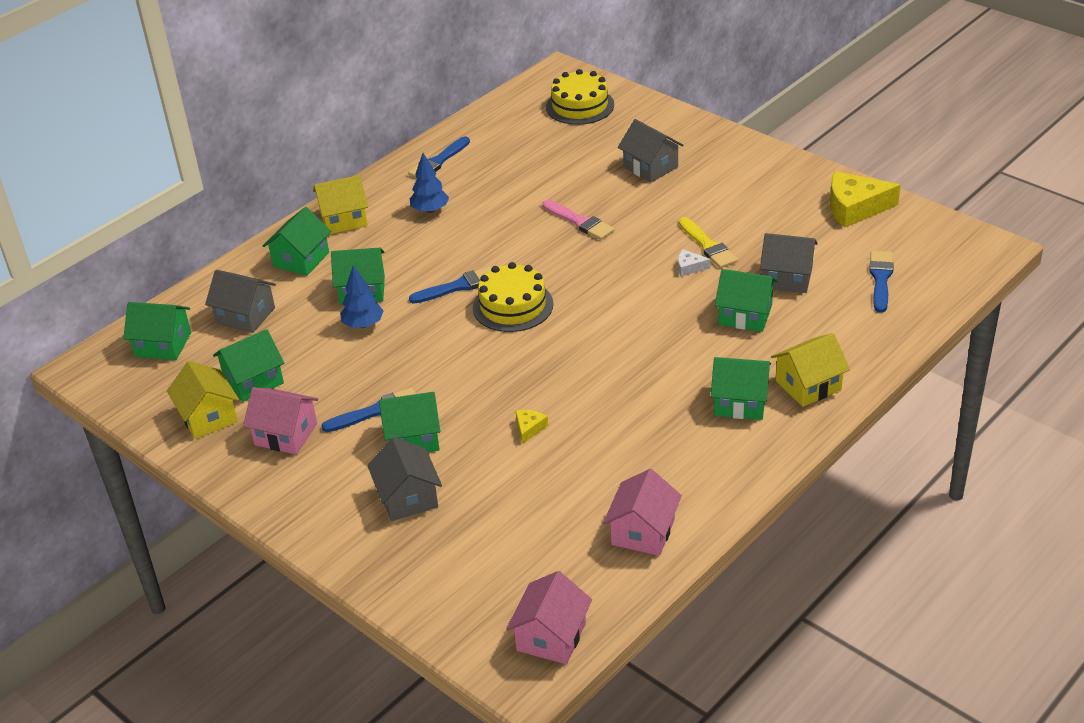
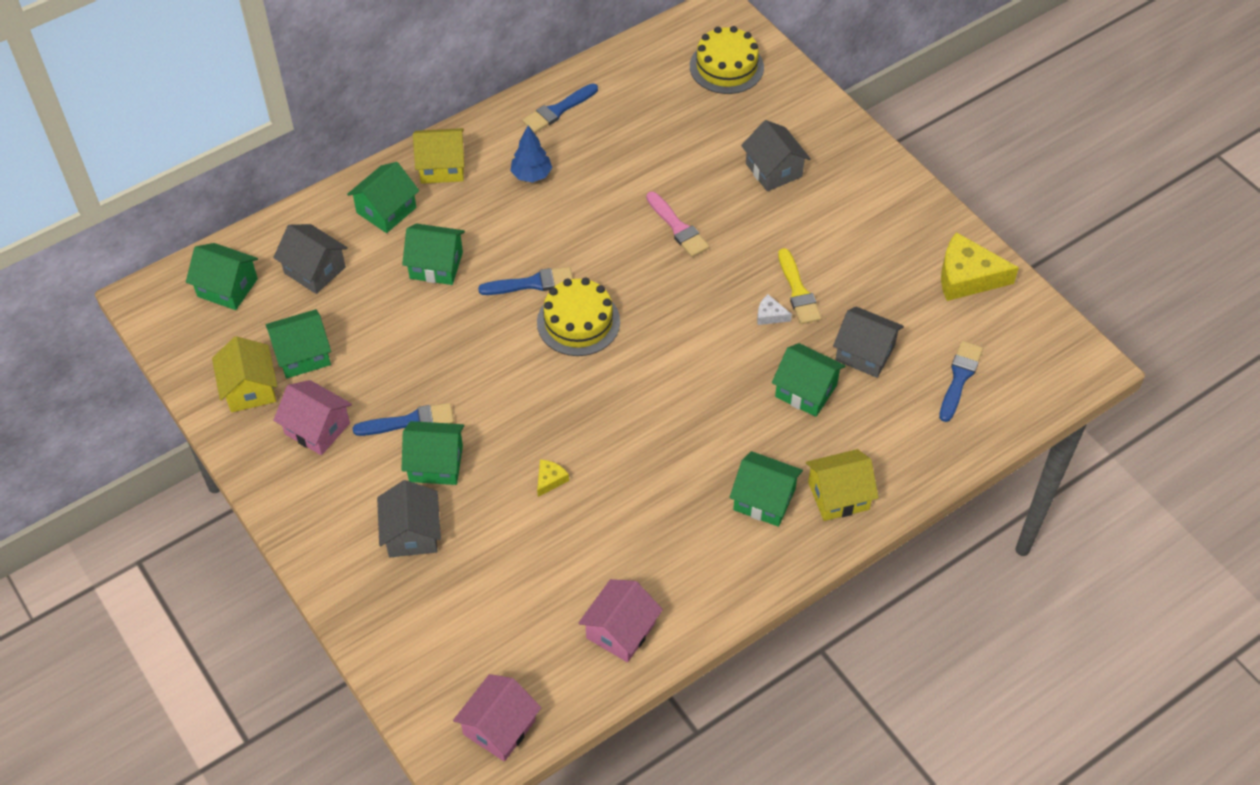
camera: 10 degrees right, 15 degrees up
blue tree [340,265,384,328] -> none

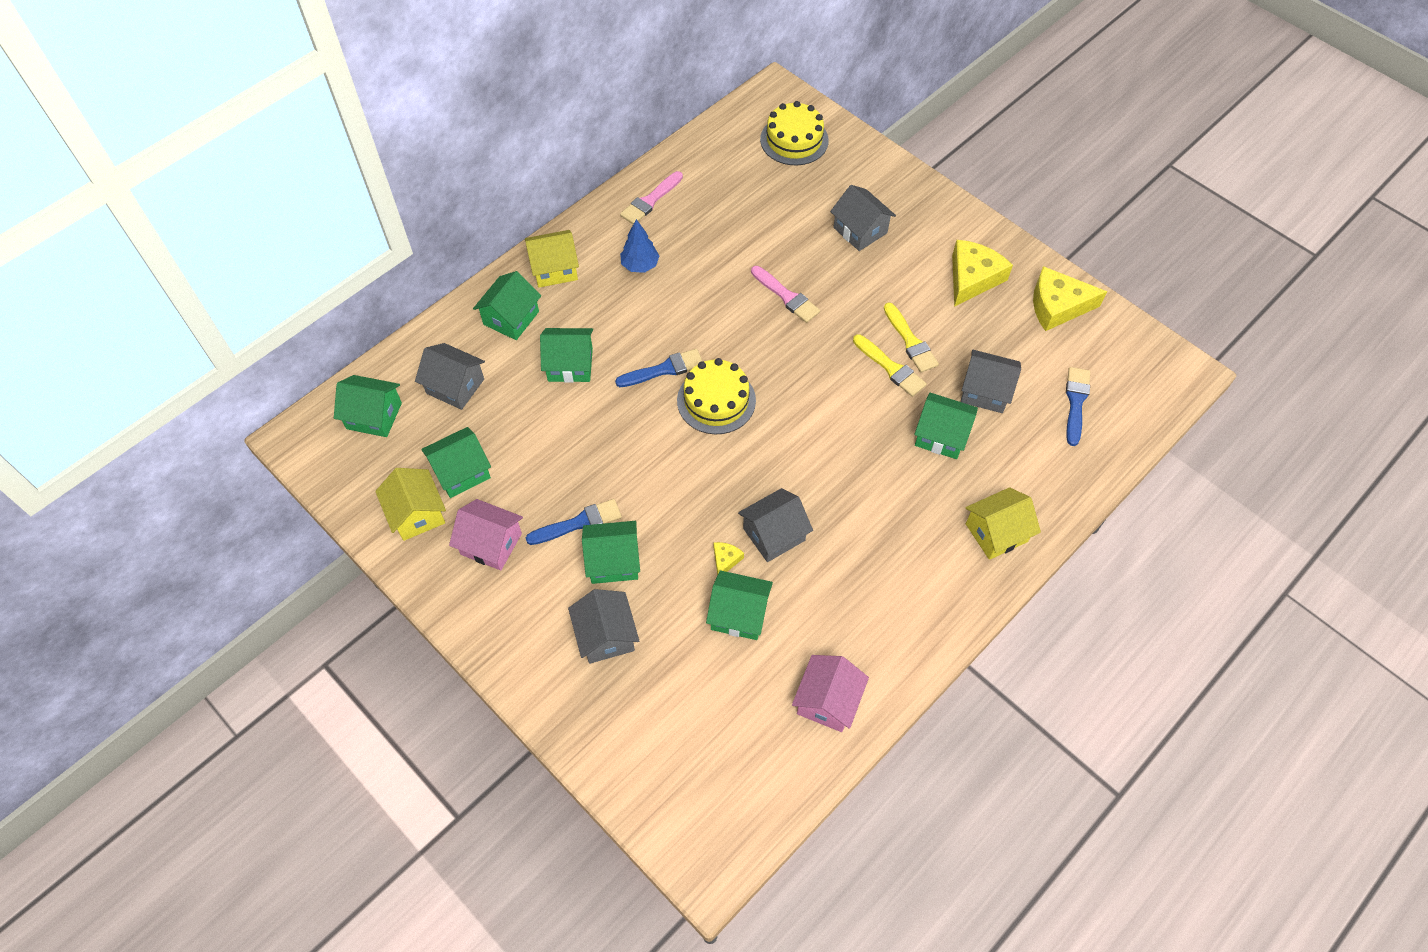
camera: 10 degrees left, 5 degrees up
pink house [453,674,541,762] -> none
blue brush [522,84,598,133] -> pink brush [620,171,683,224]
green house [730,451,803,527] -> green house moved to [706,570,773,640]
white cheese [757,294,792,325] -> yellow brush [853,334,927,397]
none -> grey house [738,488,813,562]
none -> yellow cheese [952,240,1013,307]

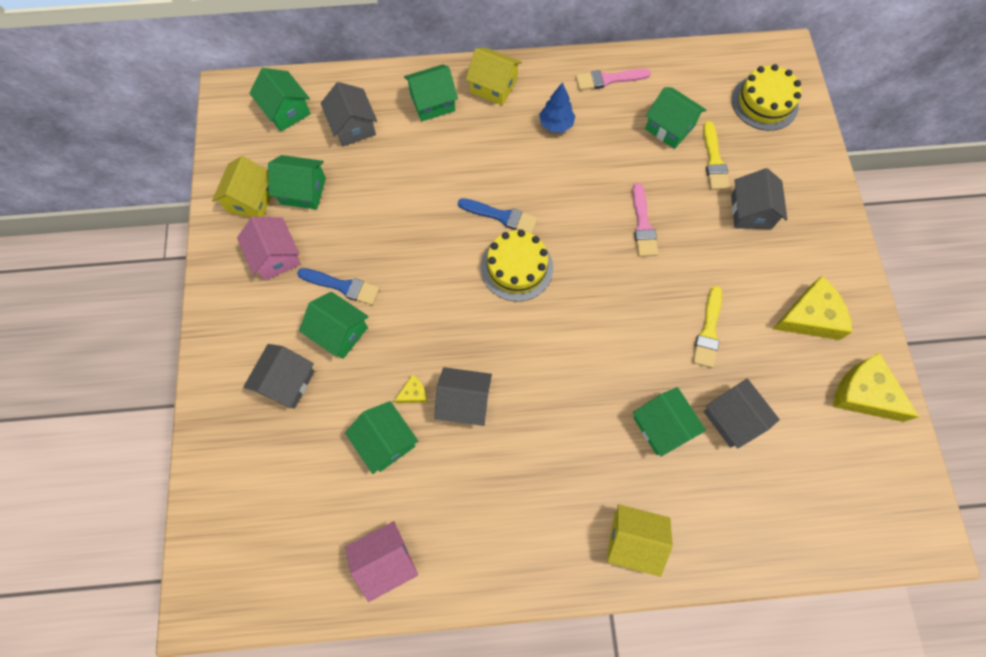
camera: 40 degrees right, 10 degrees up
green house [540,328,593,383] -> green house moved to [645,87,706,149]
yellow brush [853,334,927,397] -> yellow brush moved to [703,121,730,190]
blue brush [1066,367,1090,446] -> none

